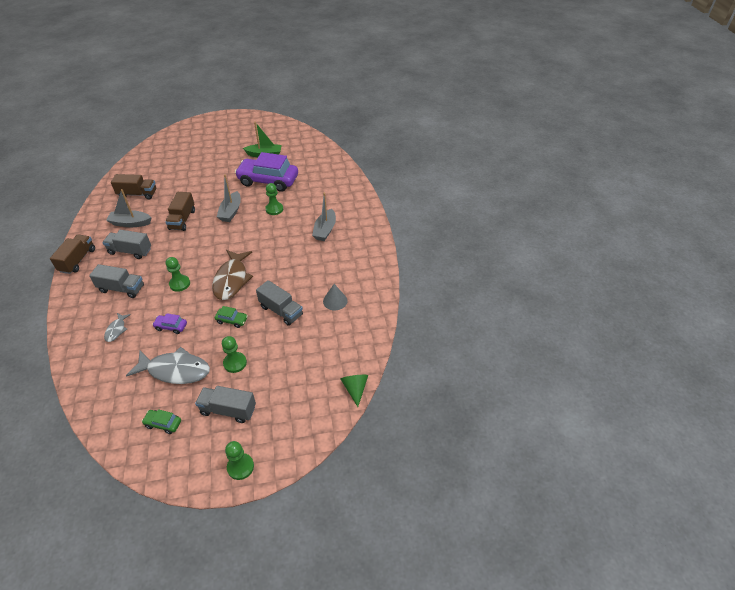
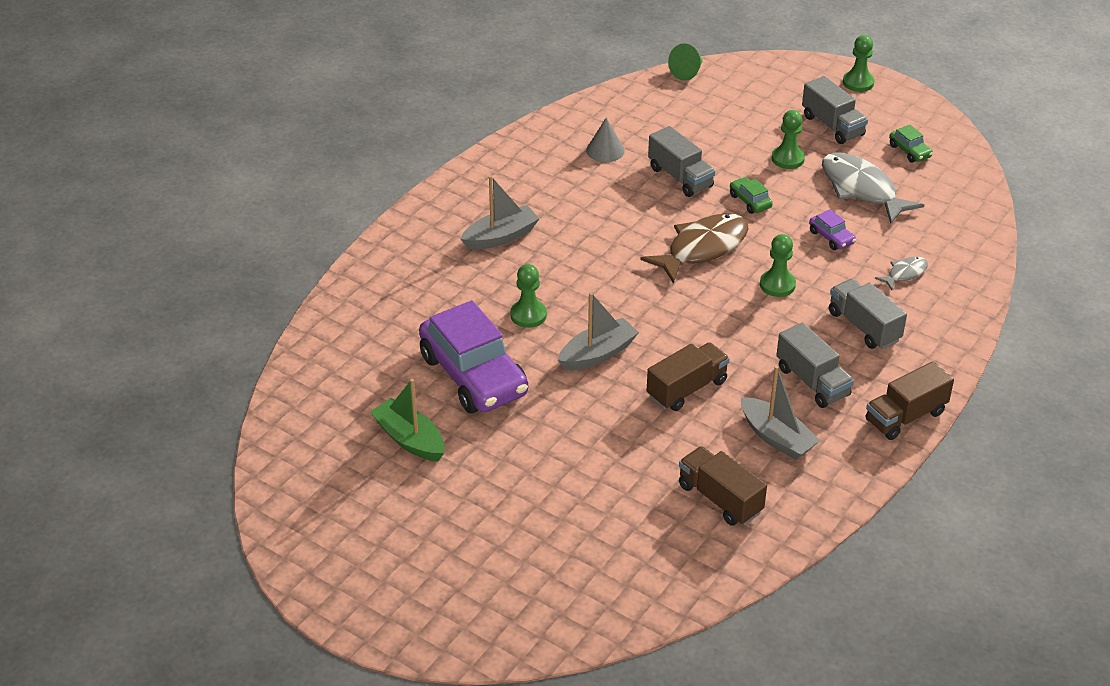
camera: 135 degrees left, 5 degrees down
grey truck [256,280,303,326] -> grey truck turned 150 degrees clockwise [648,126,715,197]

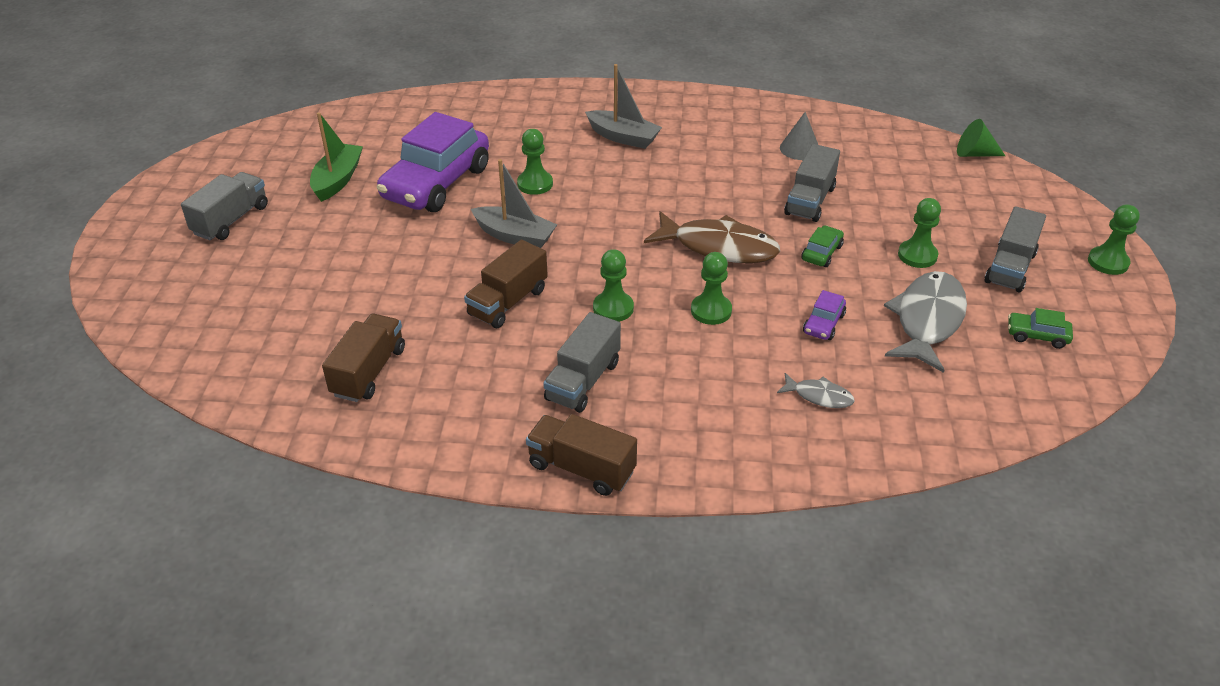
camera: 60 degrees right, 0 degrees up
brown truck [647,342,730,411] -> brown truck turned 105 degrees clockwise [464,240,548,328]
grey boat [741,366,820,460] -> none
grey truck [829,278,907,349] -> grey truck moved to [181,172,268,240]
green car [889,125,933,163] -> green car turned 75 degrees clockwise [1008,308,1073,349]
none -> green pawn [593,249,634,322]

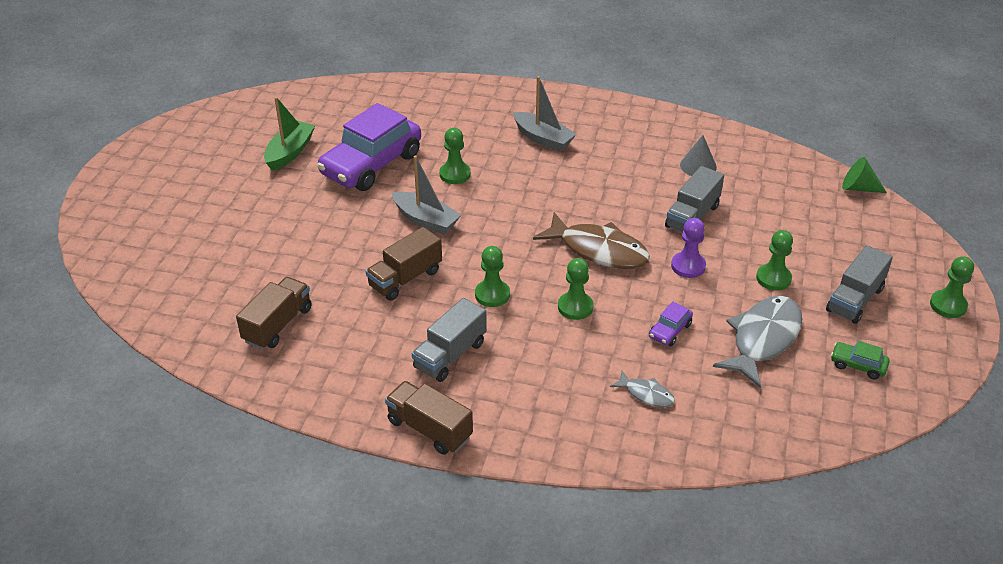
camera: 10 degrees right, 0 degrees up
grey truck [181,172,268,240] -> none
green car [801,226,844,267] -> purple pawn [671,218,706,278]

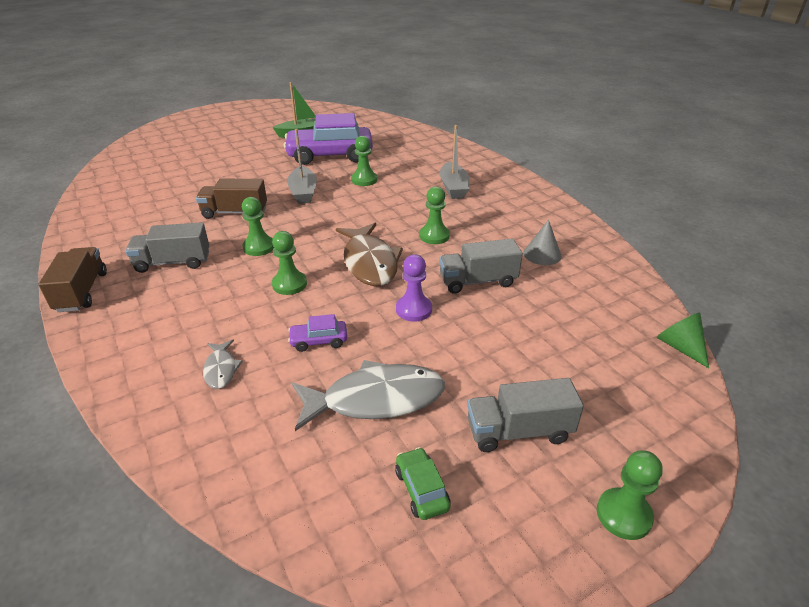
camera: 45 degrees right, 5 degrees down
brown truck [236,277,312,349] -> none
green pawn [756,230,793,291] -> green pawn moved to [419,186,450,244]

